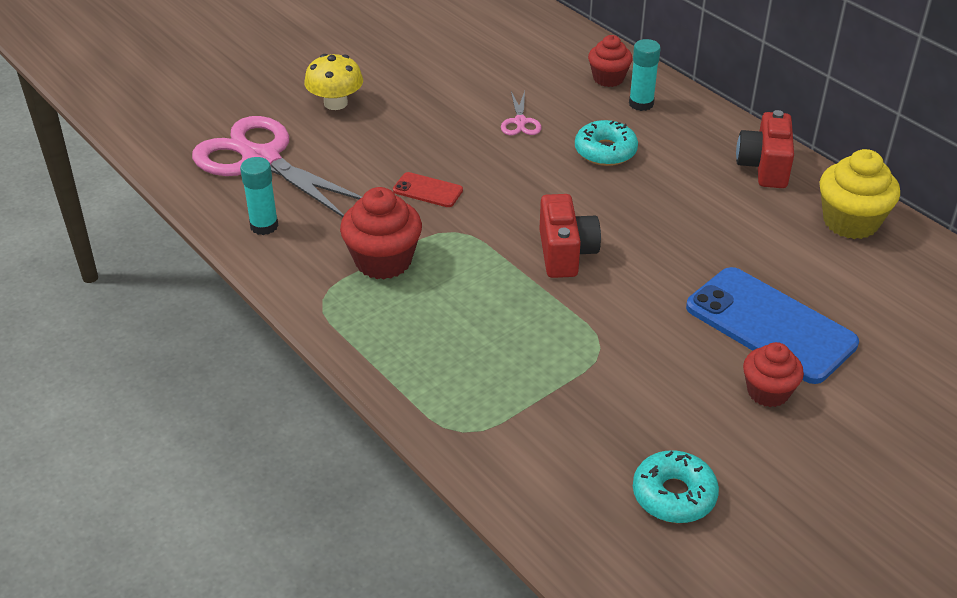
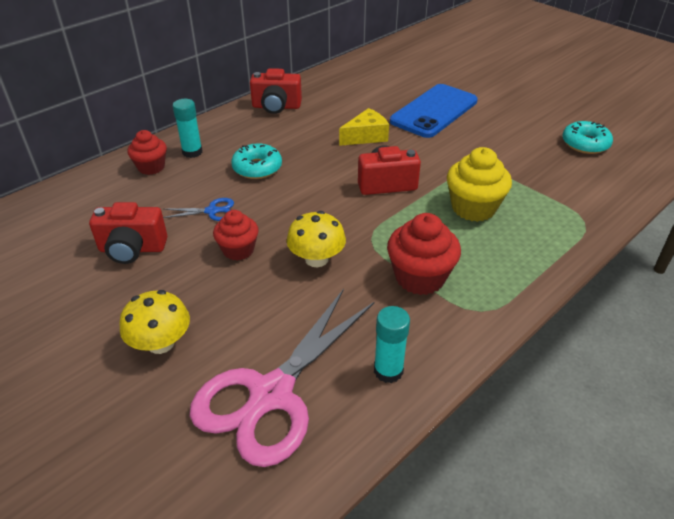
camera: 95 degrees left, 0 degrees up
red phone [393,172,463,207] -> yellow mushroom [287,211,346,267]
pink scissors [501,91,541,135] -> blue scissors [163,198,234,221]
red cupcake [743,342,804,407] -> red cupcake moved to [213,210,259,261]
yellow cupcake [820,149,900,239] -> yellow cupcake moved to [447,147,512,222]
none -> red camera [89,202,167,264]
none -> yellow cheese [339,108,389,146]

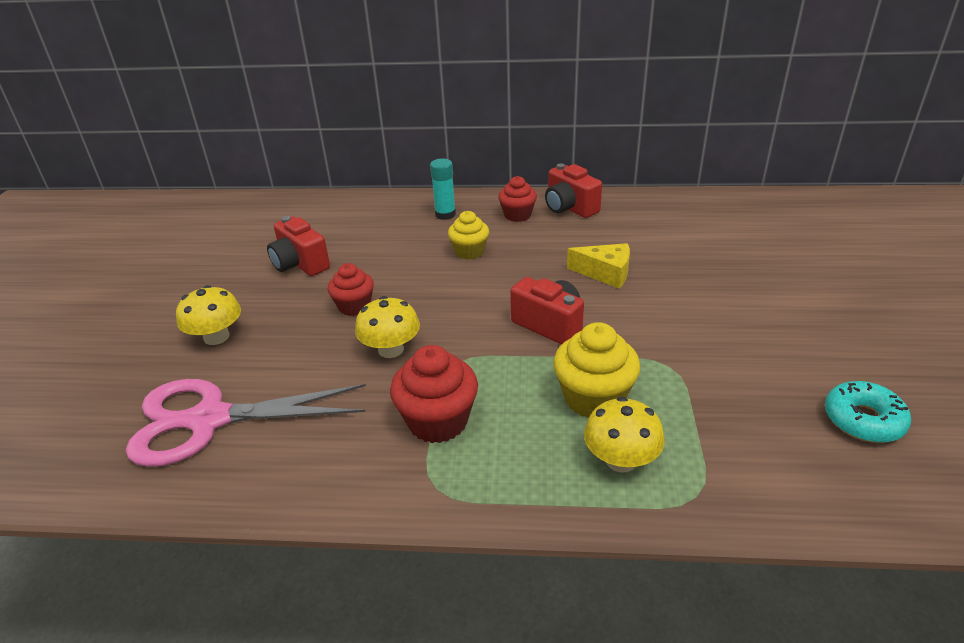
camera: 50 degrees right, 5 degrees down
red cupcake [128,130,167,175] -> red cupcake moved to [498,176,537,222]
blue scissors [163,198,234,221] -> none
turquoise donut [231,143,282,179] -> yellow cupcake [448,211,489,260]
turquoise glue stick [374,306,410,383] -> none
blue phone [390,84,478,138] -> none
none -> yellow mushroom [584,397,665,472]

